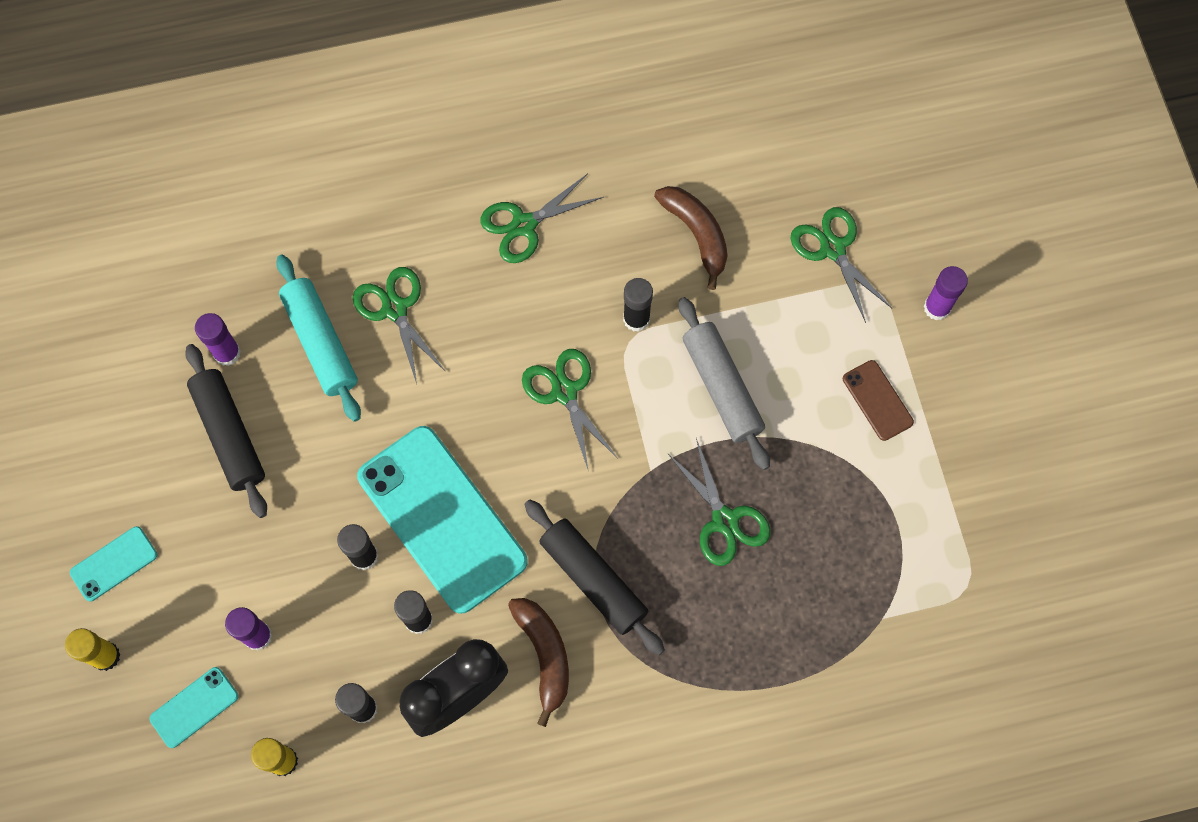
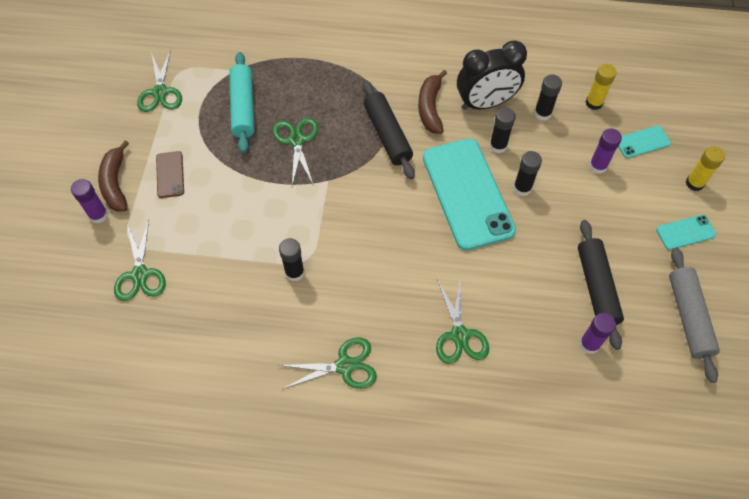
camera: 160 degrees left, 10 degrees down
turquoise rolling pin [276,254,361,422] -> turquoise rolling pin moved to [229,52,255,153]
green scissors [522,349,618,472] -> green scissors moved to [137,49,182,112]
brown banana [654,186,728,290] -> brown banana moved to [98,141,129,212]
grey rolling pin [679,297,770,470] -> grey rolling pin moved to [669,247,720,383]

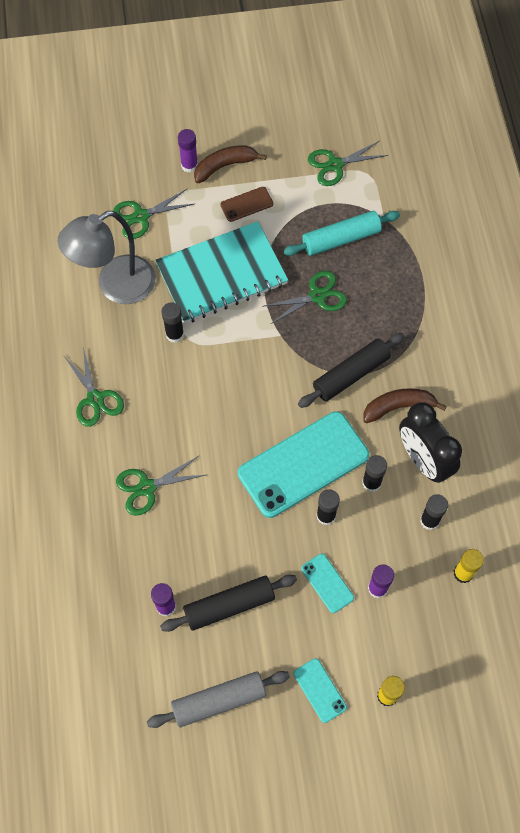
camera: 75 degrees right, 5 degrees up
turquoise phone [618,126,671,158] -> turquoise phone moved to [301,554,354,613]
none -> grey lamp [58,211,156,304]
none -> turquoise notebook [155,221,288,323]

